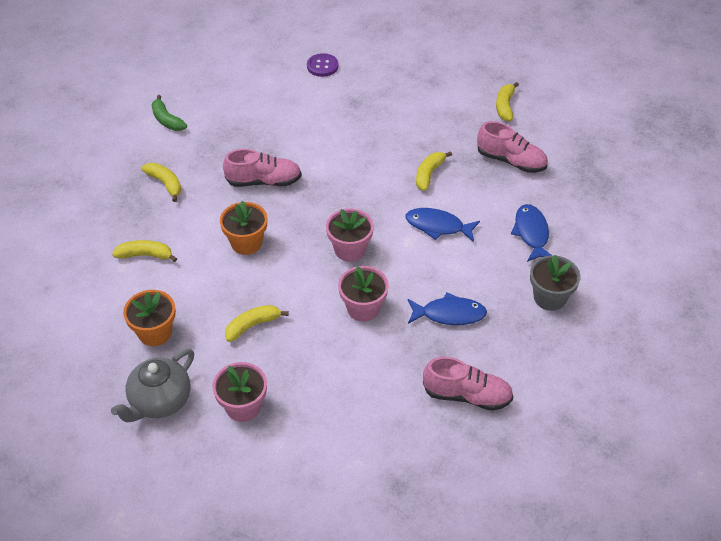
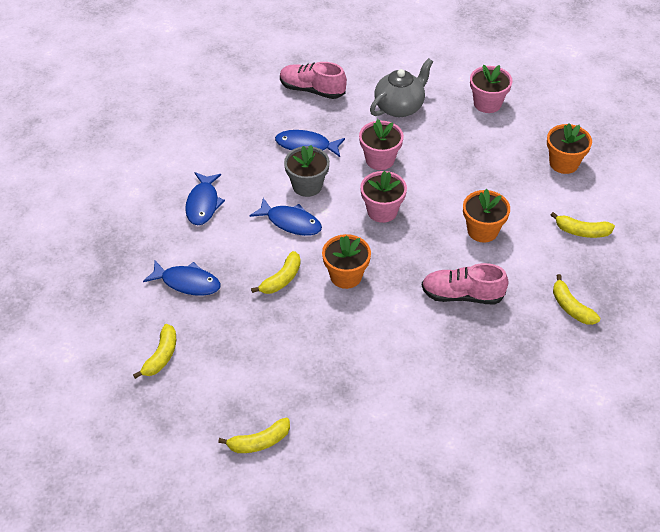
camera: 170 degrees left, 0 degrees up
grey teapot [111,349,194,422] -> grey teapot moved to [370,58,433,117]
green banana [152,95,187,131] -> none
yellow banana [225,305,289,342] -> yellow banana moved to [218,418,290,453]
purple button [307,53,338,77] -> none
pink shoe [477,121,548,173] -> blue fish [143,261,221,296]
grey flower pot [530,255,580,311] -> grey flower pot moved to [284,145,330,197]
none -> orange flower pot [322,234,371,289]

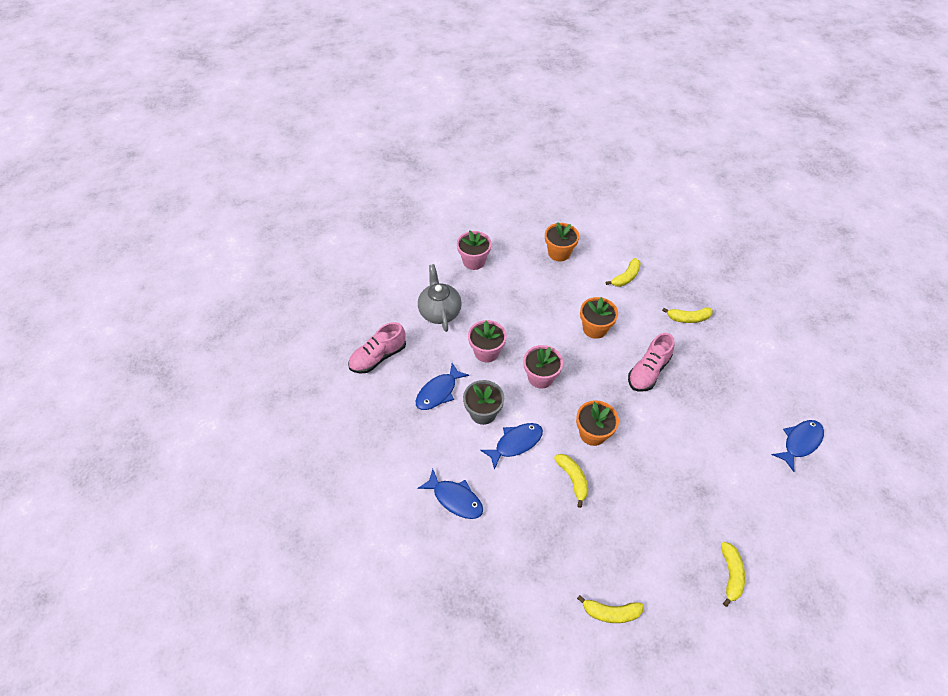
camera: 60 degrees left, 5 degrees up
yellow banana [133,324,176,379] -> yellow banana turned 135 degrees clockwise [577,595,644,623]
blue fish [143,261,221,296] -> blue fish moved to [772,420,824,472]

